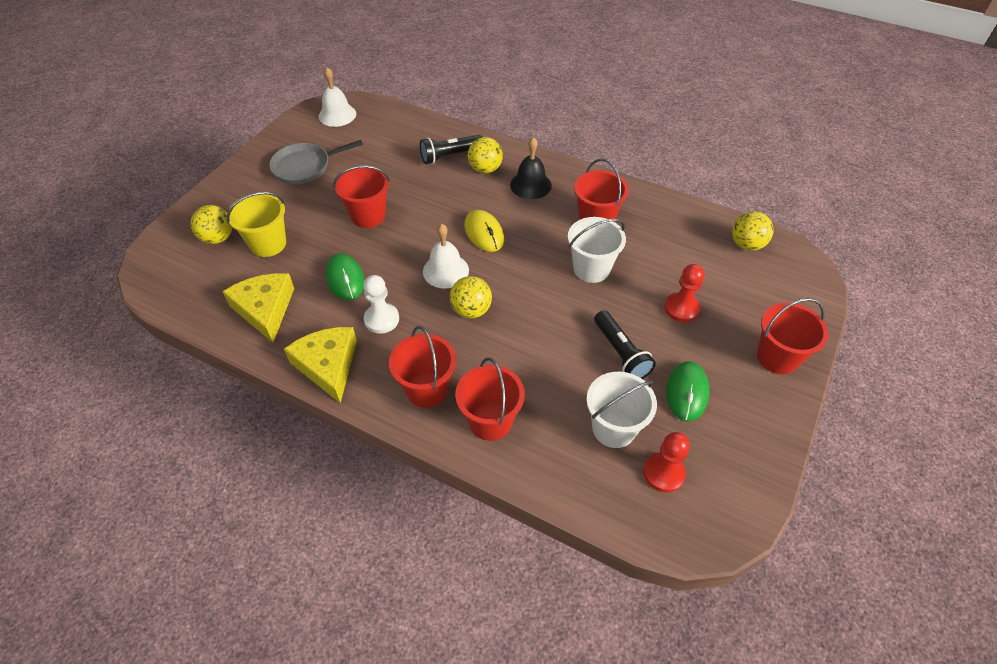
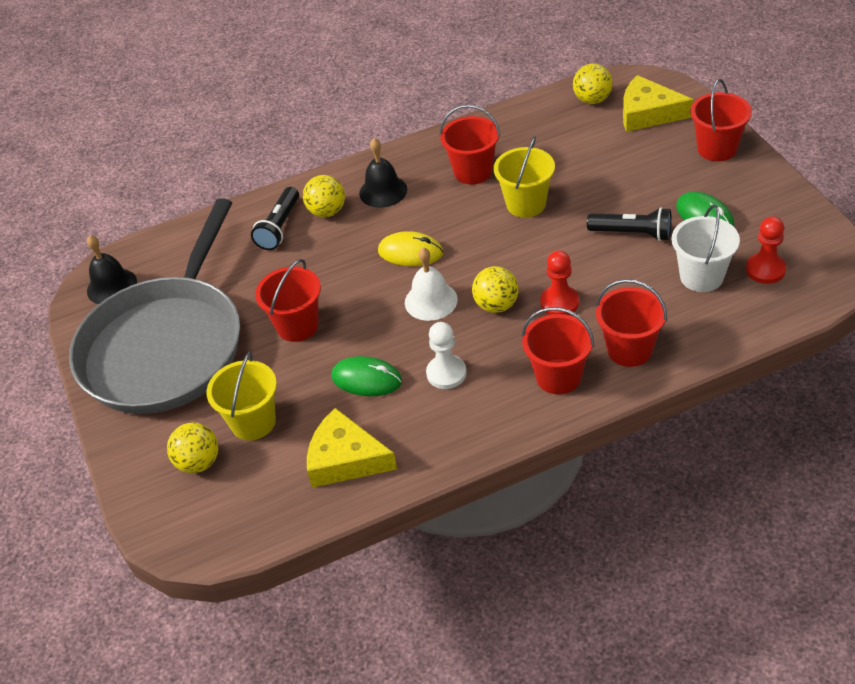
camera: 45 degrees left, 5 degrees down
grey pan [269,140,363,184] -> grey pan [69,198,240,414], size x2.22
yellow cheese [284,327,357,403] -> yellow cheese moved to [623,75,694,132]
white bell [318,67,356,127] -> black bell [87,235,137,304]
white bucket [568,217,626,283] -> yellow bucket [494,136,555,218]
red pawn [664,264,704,322] -> red pawn moved to [540,250,579,315]

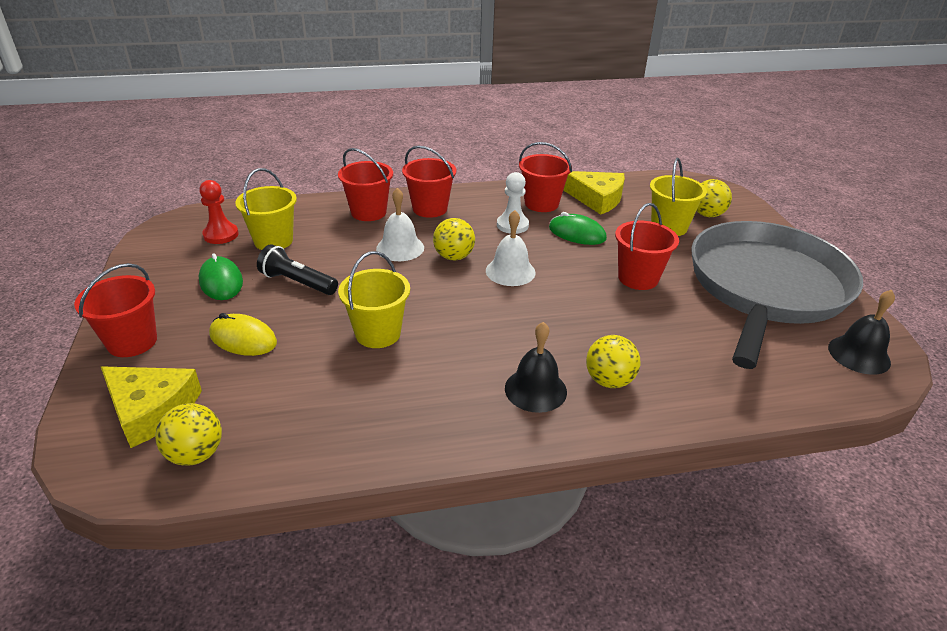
camera: 175 degrees left, 10 degrees down
black flashlight [251,187,299,250] -> none
yellow mouse [378,231,443,266] -> yellow mouse moved to [209,313,277,356]
red bucket [439,105,500,184] -> red bucket moved to [519,142,572,212]
red pawn [540,250,579,315] -> white bell [376,188,424,261]
white bucket [672,205,740,292] -> yellow bucket [235,168,297,250]

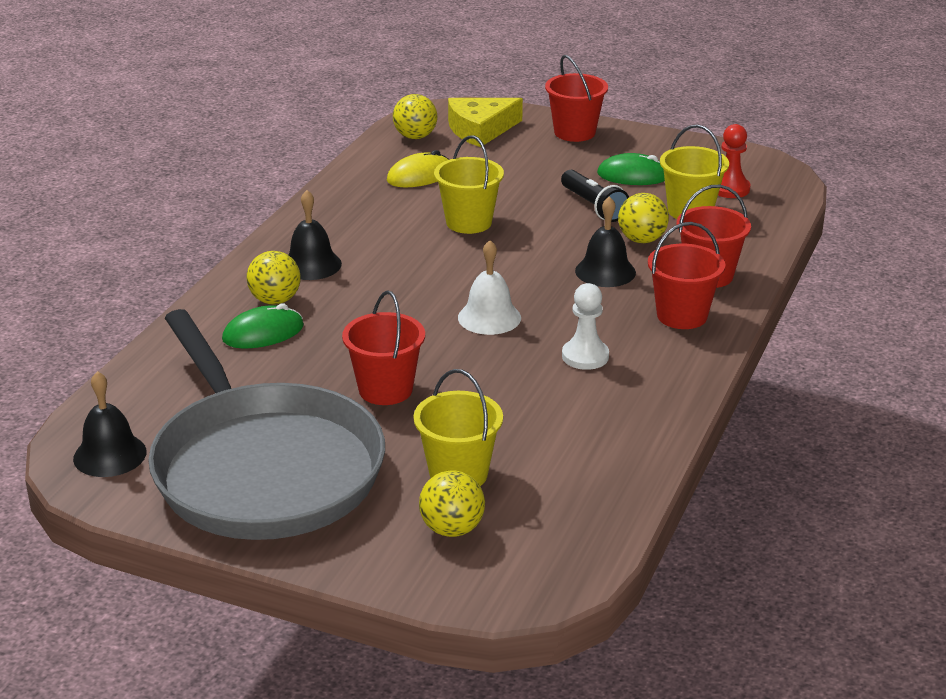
camera: 125 degrees right, 5 degrees down
yellow mouse [209,313,277,356] -> yellow mouse moved to [387,150,449,187]
black flashlight [257,244,338,295] -> black flashlight turned 90 degrees clockwise [561,170,629,222]
white bell [376,188,424,261] -> black bell [575,196,636,287]
yellow ball [433,218,475,260] -> yellow ball moved to [618,193,669,243]
red bucket [519,142,572,212] -> none
green mouse [549,212,607,245] -> green mouse moved to [222,304,304,349]
yellow cheese [563,171,625,215] -> none

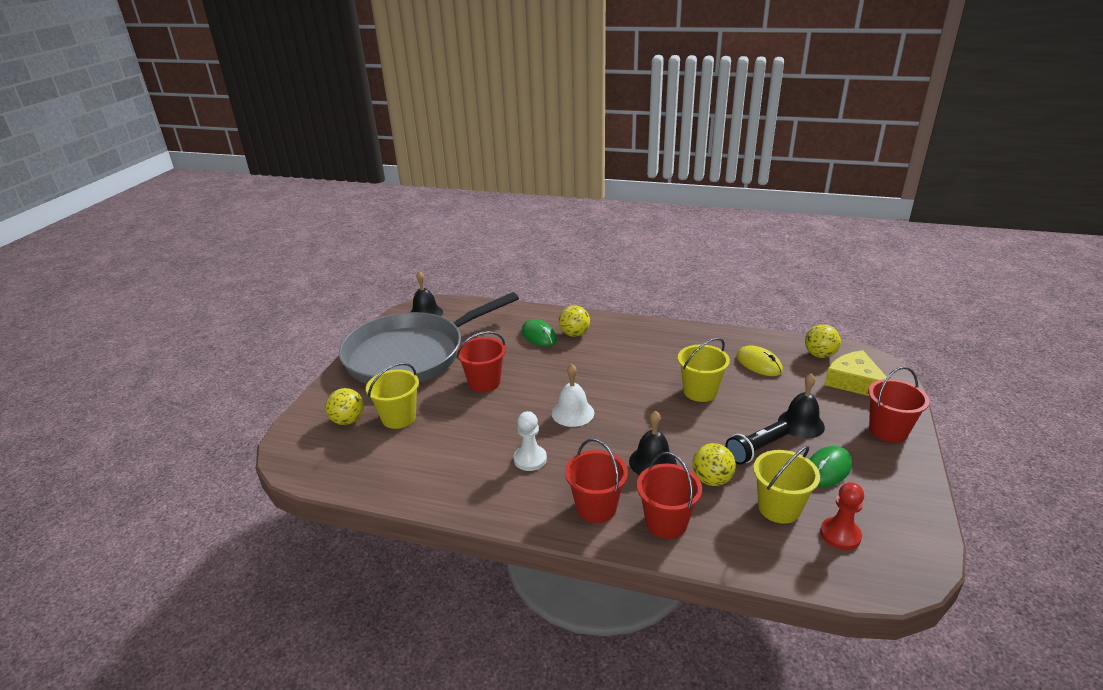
camera: 85 degrees right, 0 degrees up
black bell [288,190,342,280] -> black bell moved to [778,373,825,439]
green mouse [597,153,665,185] -> green mouse turned 45 degrees clockwise [809,446,852,487]

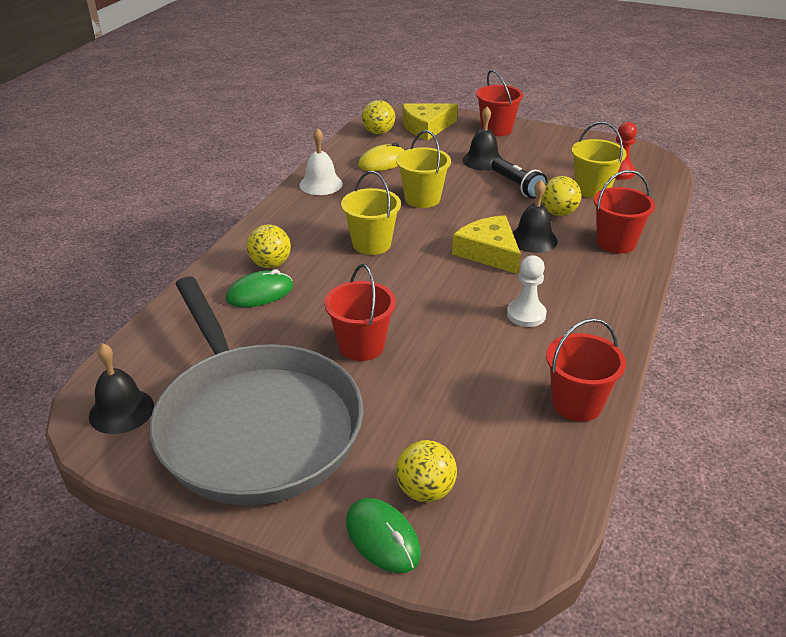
camera: 85 degrees left, 5 degrees up
yellow bucket [366,363,419,429] -> yellow bucket moved to [341,171,401,255]
white bell [552,364,594,427] -> white bell moved to [299,128,343,195]
red bucket [565,438,628,523] -> red bucket moved to [546,318,626,422]
green mouse [809,446,852,487] -> green mouse moved to [346,498,421,573]
none -> yellow cheese [452,215,521,274]

